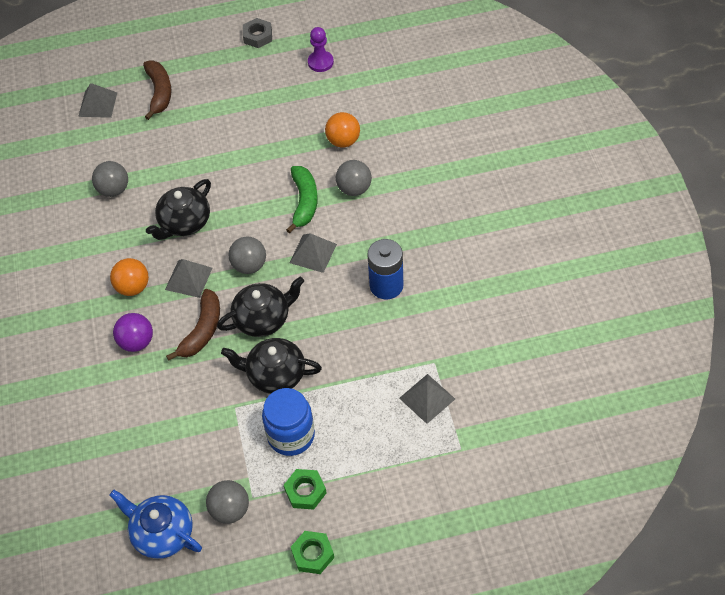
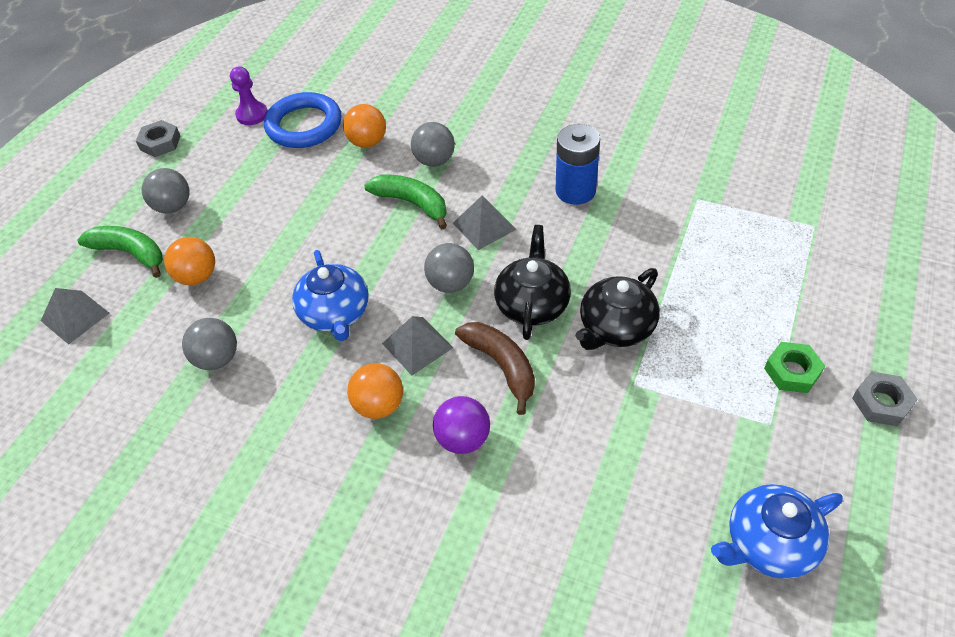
camera: 55 degrees left, 5 degrees down
brown banana [143,61,172,120] -> green banana [77,226,163,278]
black teapot [146,179,211,240] -> blue teapot [292,250,369,341]
grey ball [206,480,249,524] -> grey ball moved to [142,168,190,213]
blue jar [262,388,315,456] -> none
green nut [291,531,334,574] -> grey nut [852,371,918,427]
grey pyramid [399,374,455,424] -> none
none -> orange ball [164,237,215,285]
none -> blue ring [264,92,342,148]

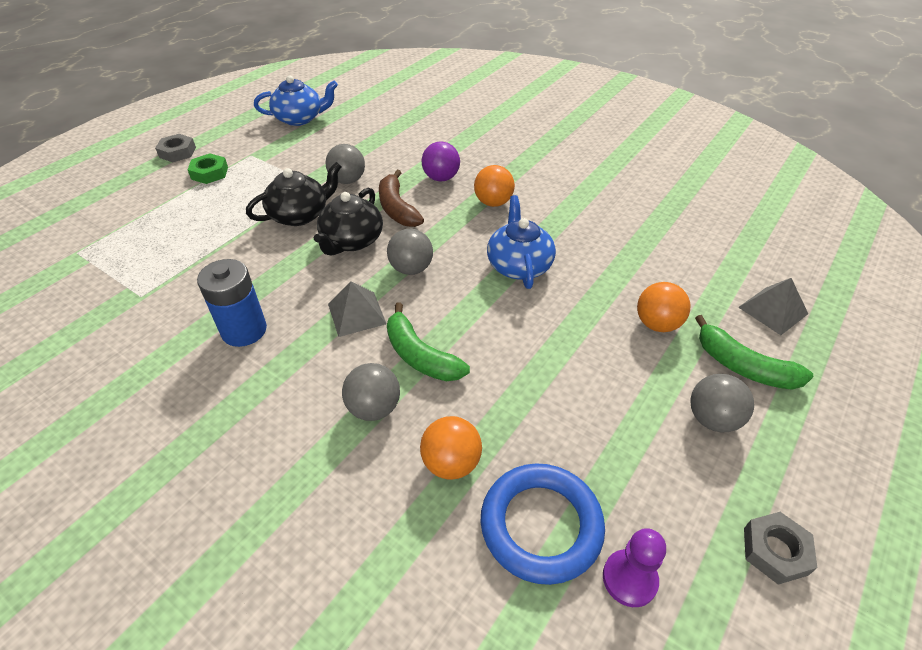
camera: 170 degrees left, 5 degrees down
grey ball [182,318,237,370] -> grey ball moved to [326,144,365,184]
grey pyramid [382,316,453,375] -> none

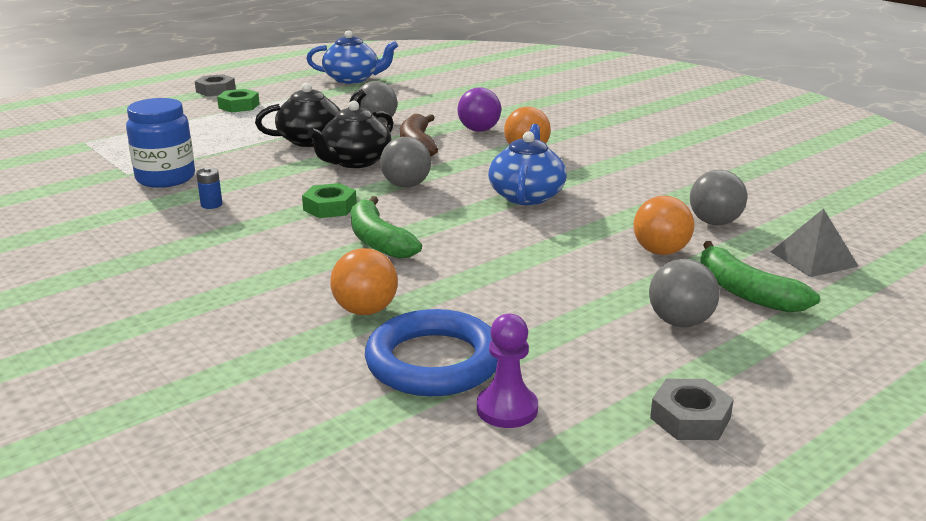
camera: 15 degrees right, 20 degrees down
blue battery [197,259,267,347] -> blue battery [196,167,222,209], size x0.45
grey pyramid [328,281,386,337] -> green nut [302,183,357,218]
grey ball [342,363,400,421] -> grey ball moved to [690,170,747,225]
none -> blue jar [126,98,195,188]

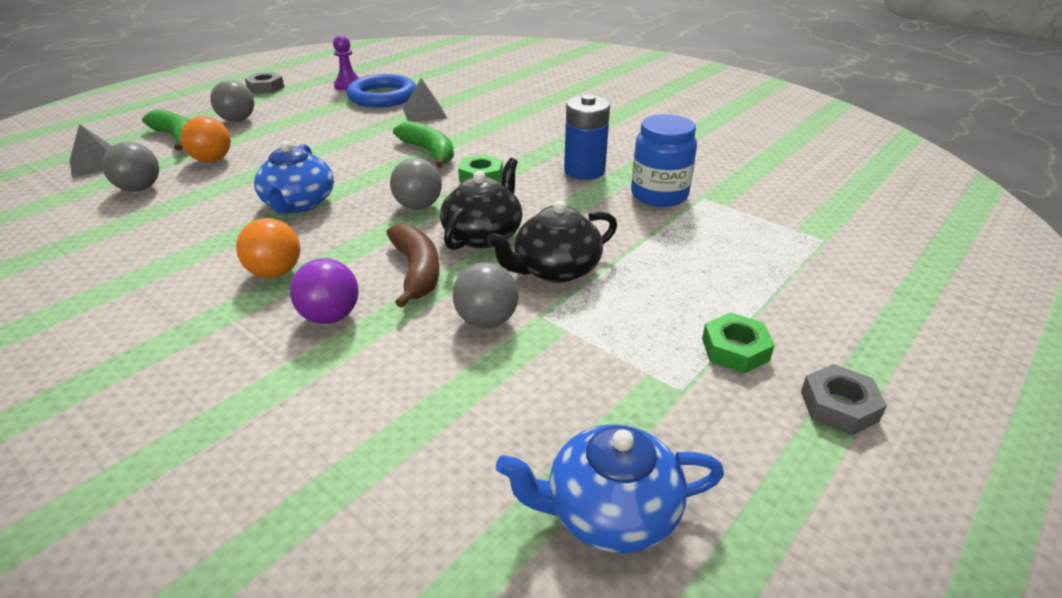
camera: 170 degrees right, 10 degrees up
blue battery [196,167,222,209] -> blue battery [564,94,610,180], size x2.24
orange ball [330,248,398,315] -> grey pyramid [403,78,447,122]

